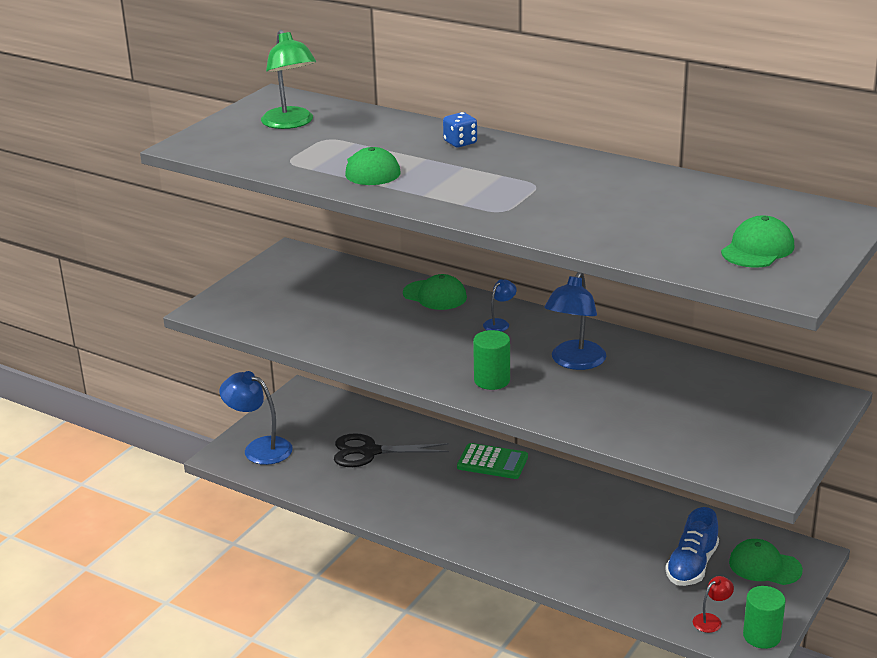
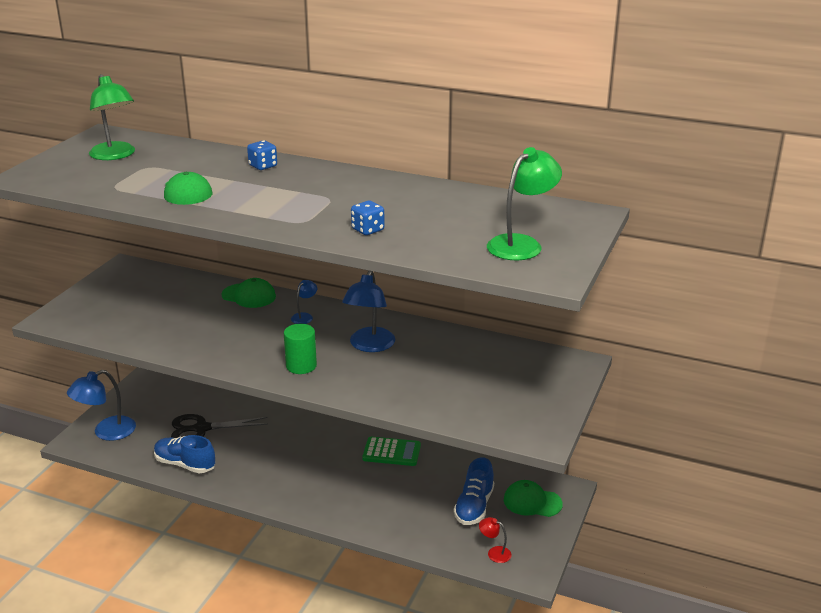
camera: 10 degrees left, 0 degrees up
blue lamp [219,371,293,465] -> blue lamp turned 60 degrees counterclockwise [67,370,136,441]
green calculator [457,443,528,479] -> green calculator moved to [362,436,421,466]
red lamp [693,576,734,633] -> red lamp turned 105 degrees counterclockwise [479,517,512,563]
green cap [721,215,794,268] -> green lamp [487,147,562,260]
green cylinder [743,586,786,649] -> none
none -> blue shoe [154,435,215,473]
none -> blue dice [351,201,385,235]

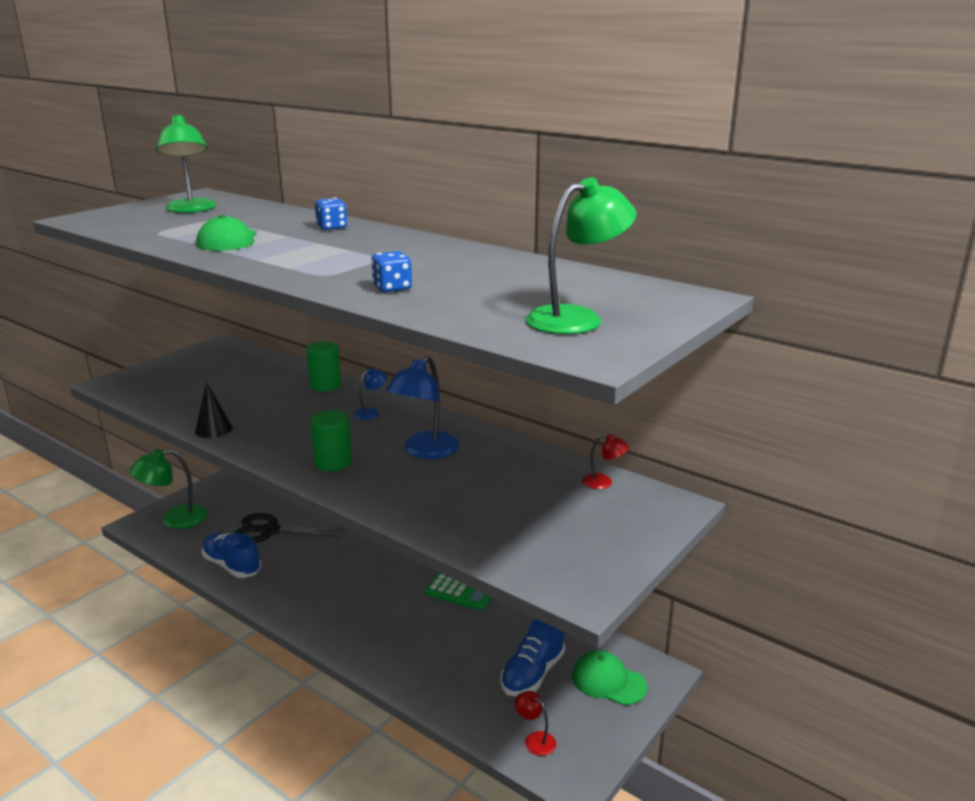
camera: 15 degrees right, 5 degrees down
blue lamp [67,370,136,441] -> green lamp [129,449,208,529]
green cap [221,278,276,308] -> green cylinder [306,341,341,391]
none -> black cone [195,382,233,438]
none -> red lamp [582,434,629,489]

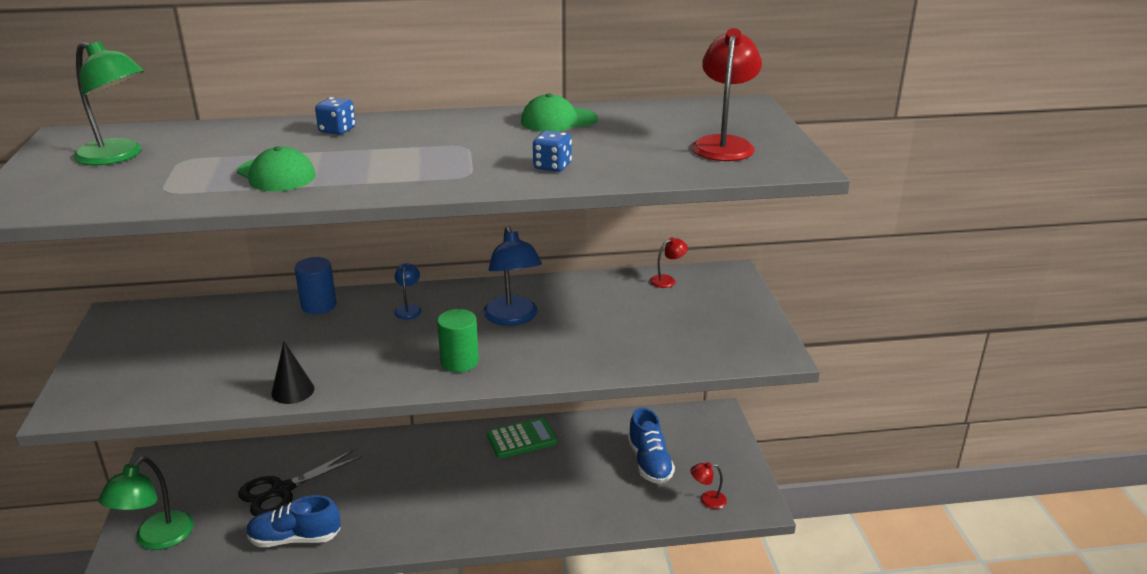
camera: 45 degrees left, 5 degrees up
green cylinder [306,341,341,391] -> blue cylinder [295,257,336,314]
green lamp [526,177,636,334] -> red lamp [692,28,762,161]
green cap [572,650,647,705] -> green cap moved to [521,93,598,132]

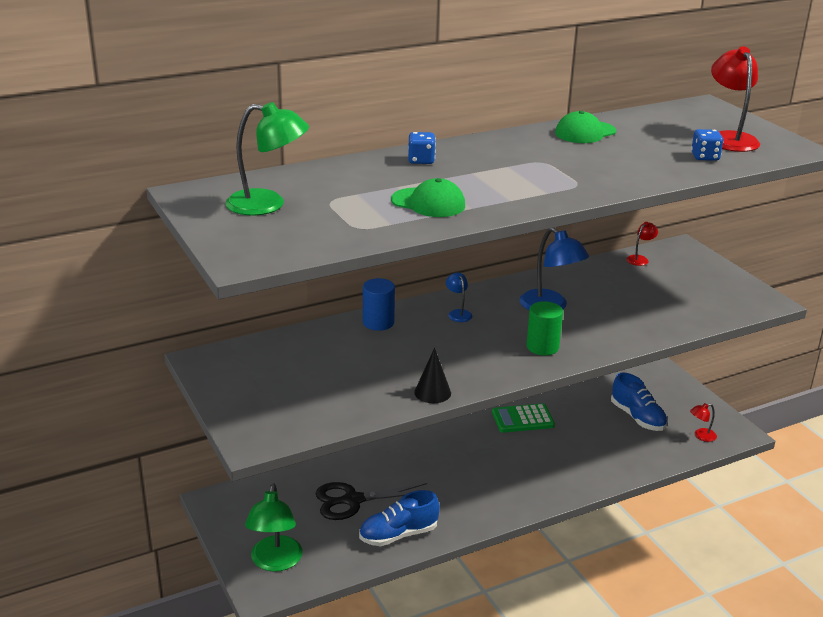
camera: 20 degrees left, 0 degrees up
black scissors [238,450,361,516] -> black scissors turned 45 degrees clockwise [315,482,427,520]
green calculator [487,417,558,459] -> green calculator turned 150 degrees counterclockwise [492,403,555,433]
blue dice [533,131,572,172] -> blue dice moved to [691,129,724,161]

